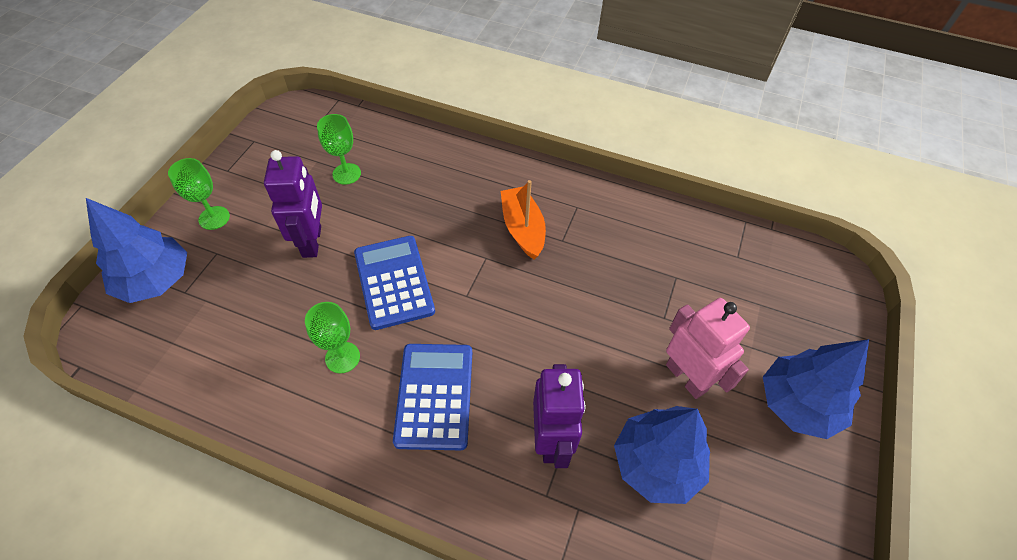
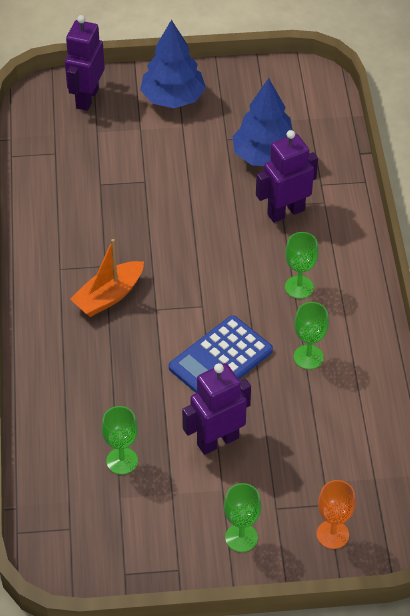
camera: 115 degrees left, 5 degrees down
blue tree [86,198,187,303] -> orange goblet [317,480,356,549]
blue calculator [393,344,472,450] -> green goblet [285,232,318,299]
pink robot [666,298,750,399] -> none
none -> purple robot [65,15,105,111]

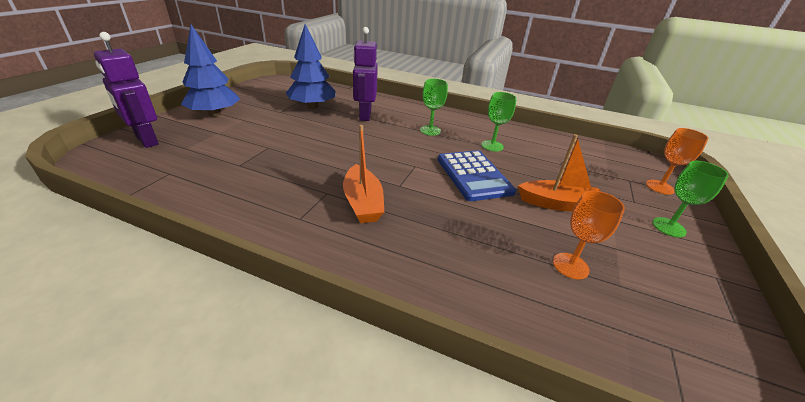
camera: 65 degrees left, 15 degrees down
green goblet [102,406,138,475] -> orange goblet [553,190,625,280]
purple robot [182,363,251,455] -> orange boat [518,134,600,211]

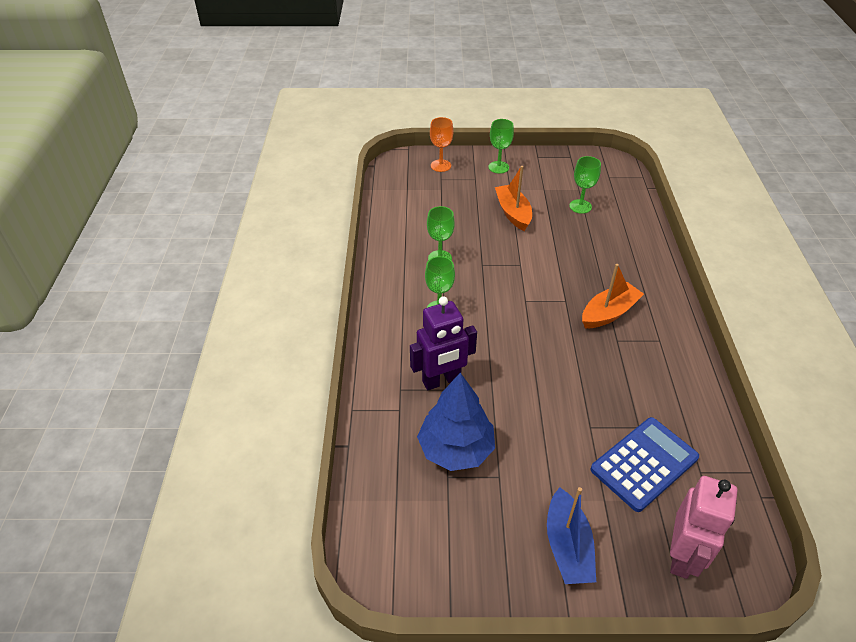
camera: 110 degrees left, 10 degrees up
purple robot [94,32,159,148] -> pink robot [670,476,737,579]
blue tree [181,25,240,117] -> blue boat [547,487,596,584]
blue calculator [438,150,516,201] -> blue calculator moved to [590,417,699,512]
orange goblet [553,190,625,280] -> green goblet [569,156,601,214]

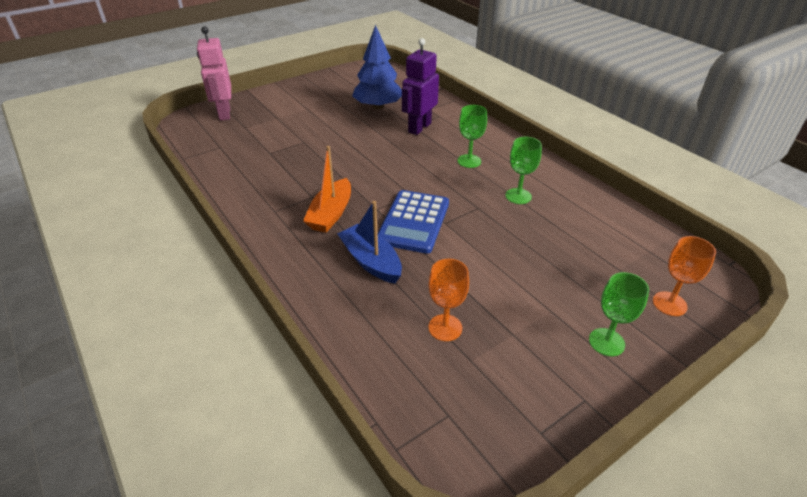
camera: 145 degrees right, 5 degrees down
orange boat [495,166,532,231] -> none
blue boat [547,487,596,584] -> blue boat moved to [337,201,402,284]
green goblet [569,156,601,214] -> orange goblet [428,259,469,341]
blue calculator [590,417,699,512] -> blue calculator moved to [378,190,449,254]

